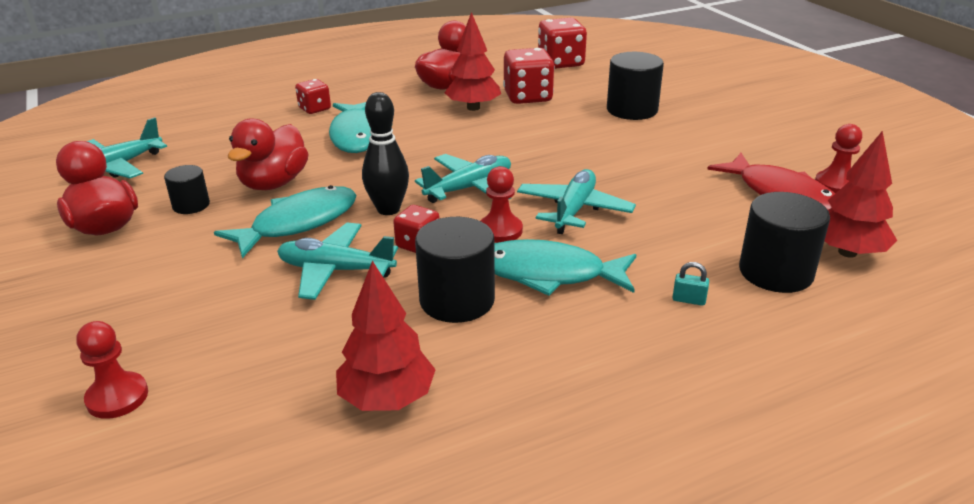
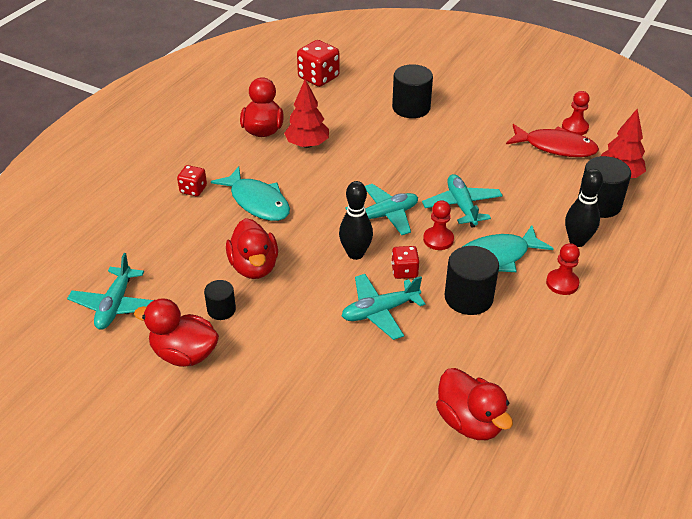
camera: 35 degrees left, 10 degrees up
red pawn [76,321,148,419] -> red pawn moved to [546,243,580,295]
turquoise fish [214,185,356,258] -> none
red tree [336,261,436,411] -> none
turquoise plane [415,154,511,203] -> turquoise plane turned 45 degrees clockwise [345,184,418,235]
red dice [503,48,554,104] -> none
turquoise padlock [672,262,709,306] -> black bowling pin [565,169,603,247]
none -> red duck [436,368,513,440]

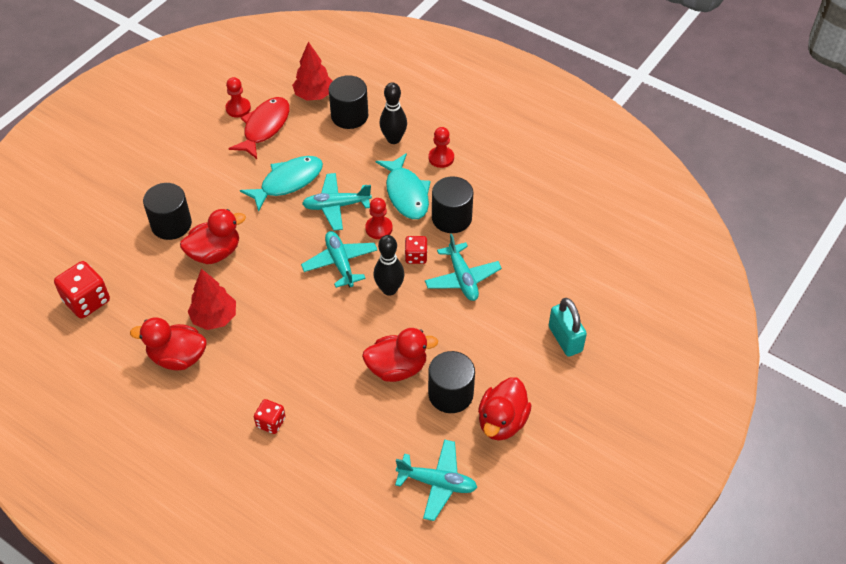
camera: 85 degrees left, 10 degrees up
black cylinder [204,280,236,320] -> black cylinder [428,351,475,413], size x1.73
turquoise fish [211,166,290,221] -> turquoise fish moved to [240,156,323,212]
red duck [436,368,513,440] -> red duck moved to [180,209,246,264]
none -> turquoise padlock [549,298,587,357]

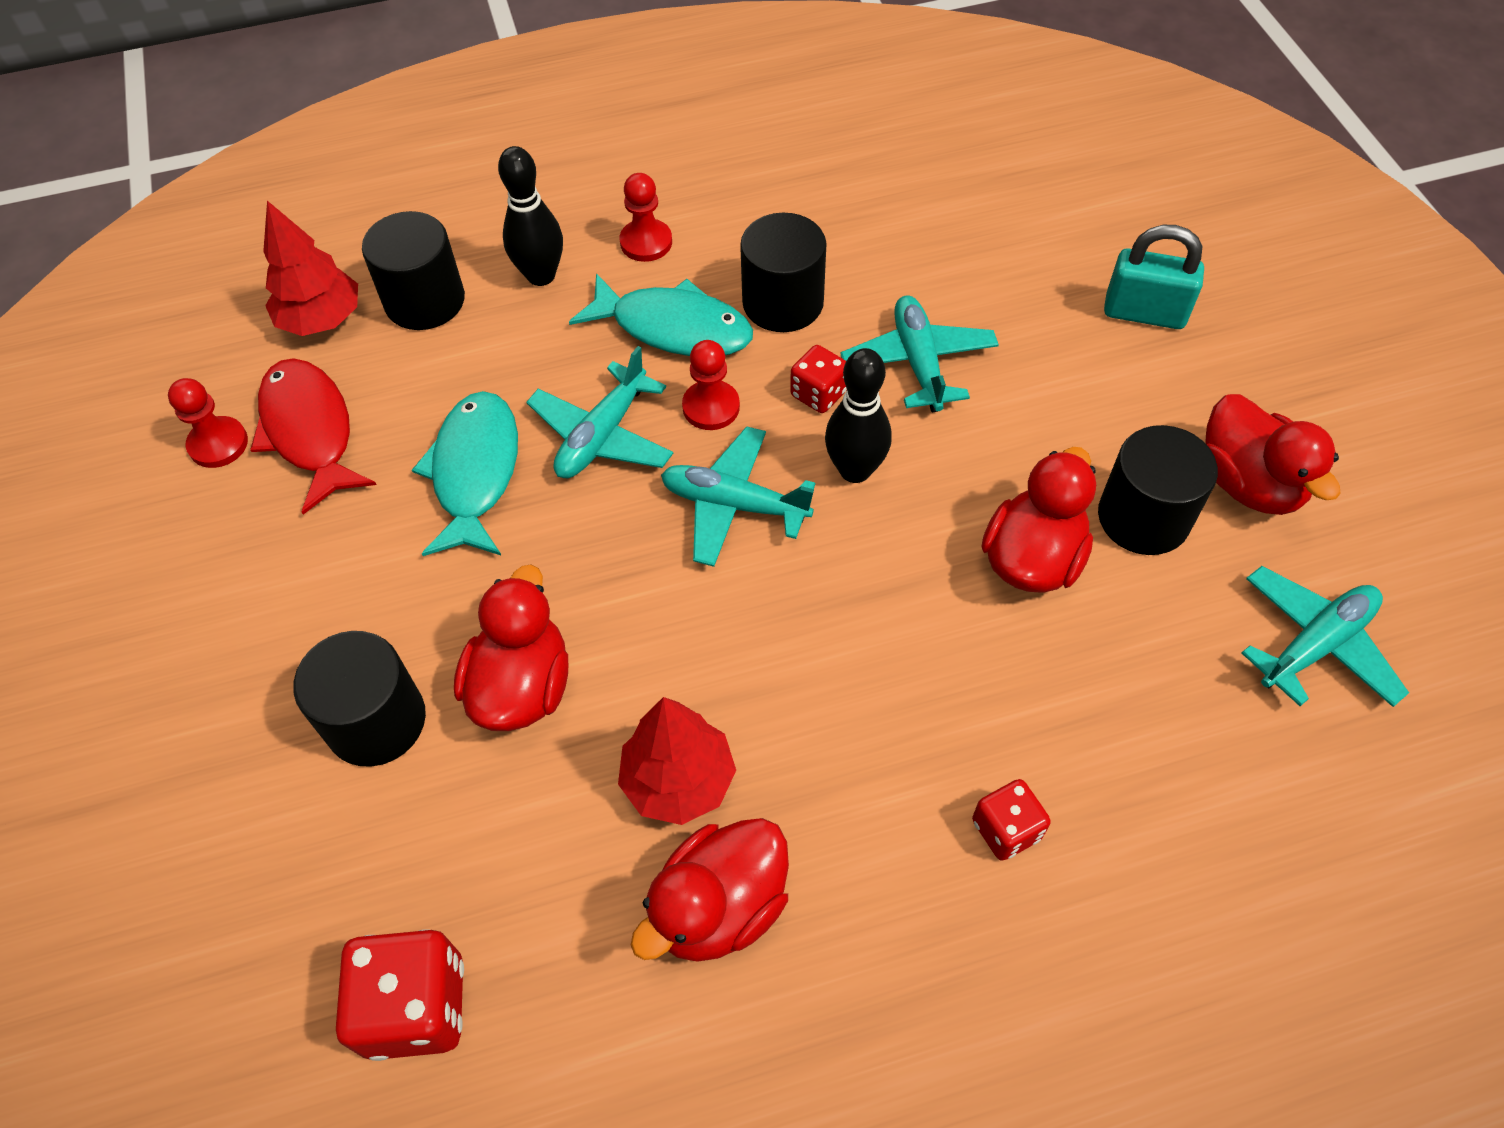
camera: 50 degrees left, 5 degrees up
turquoise plane [425,234,502,301] -> turquoise plane turned 120 degrees counterclockwise [840,295,999,412]

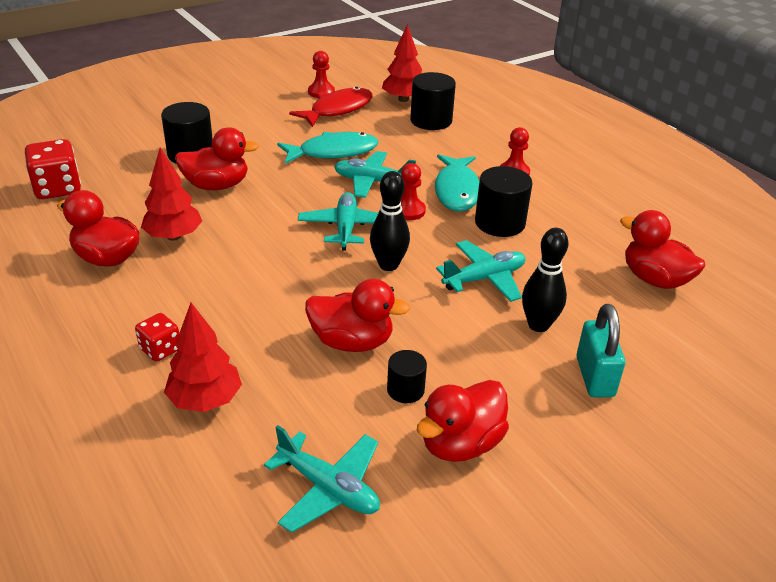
camera: 70 degrees right, 20 degrees down
black bowling pin [498,146,563,286] -> black bowling pin moved to [522,228,569,332]
red dice [790,345,847,413] -> none
black cylinder [1098,425,1218,555] -> black cylinder [387,350,427,403], size x0.58
none -> red tree [164,303,242,412]
none -> red duck [620,210,705,289]

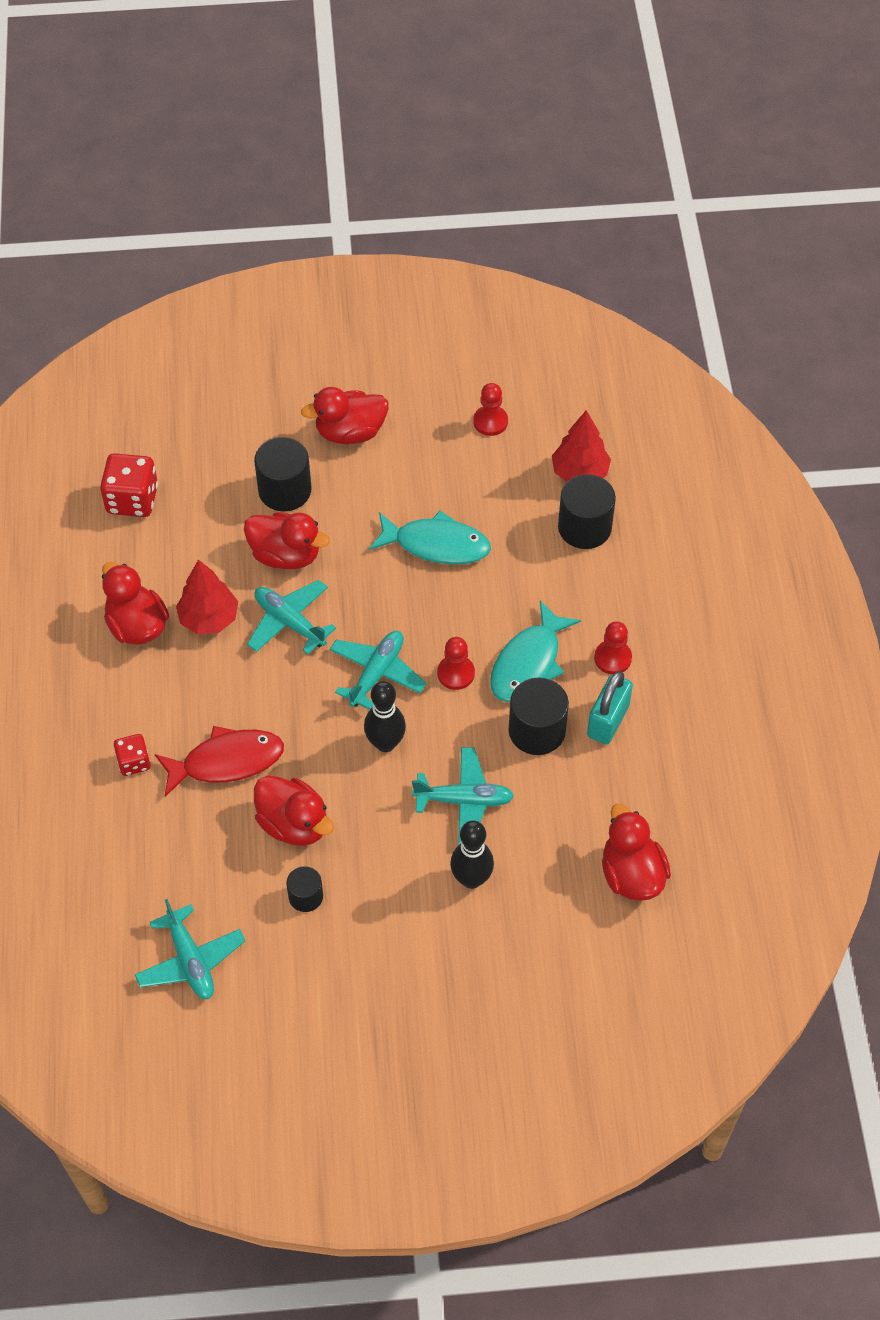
camera: 30 degrees right, 20 degrees up
red tree [164,303,242,412] -> none
red fish [289,87,372,127] -> red fish moved to [155,726,284,797]
turquoise plane [334,151,416,198] -> turquoise plane moved to [247,580,336,655]
red duck [417,380,509,462] -> red duck moved to [301,387,388,444]
turquoise padlock [576,304,625,397] -> turquoise padlock moved to [587,671,633,744]

